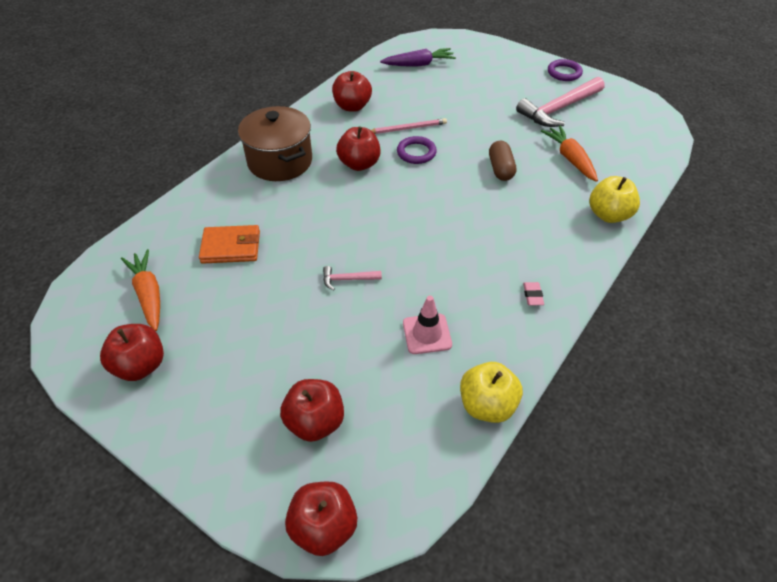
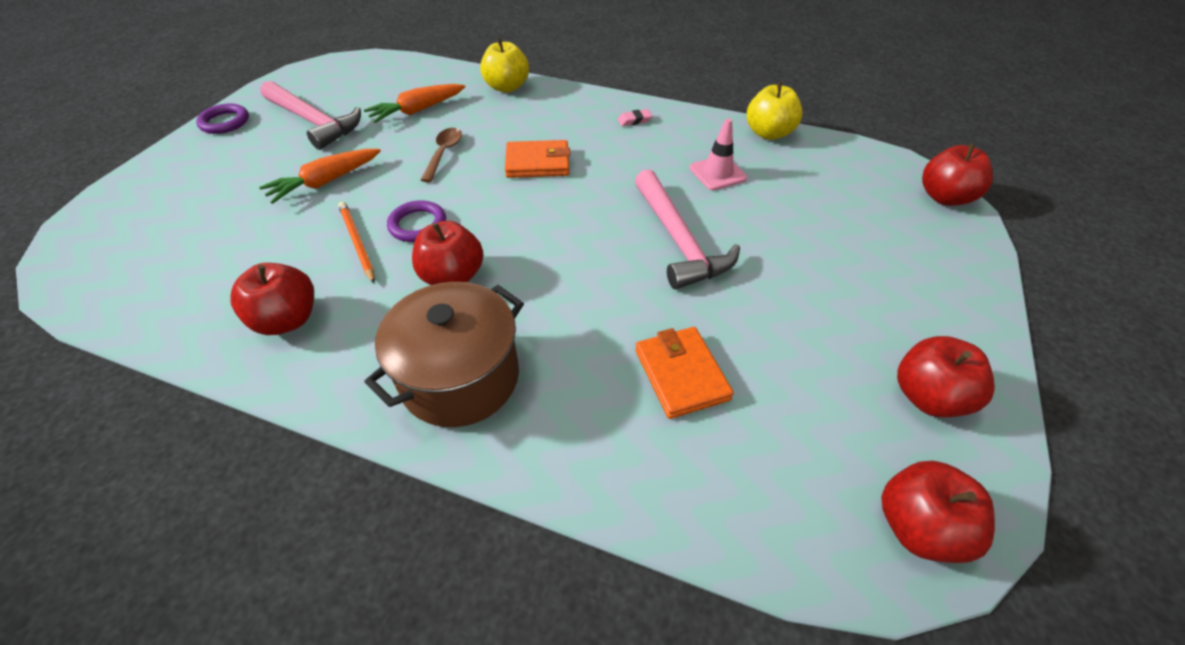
camera: 105 degrees left, 0 degrees up
orange carrot [121,249,160,331] -> orange carrot moved to [259,149,381,204]
red apple [280,379,344,442] -> red apple moved to [881,461,995,563]
pink hammer [323,266,382,291] -> pink hammer [635,169,740,289], size x2.20
pink pencil [371,118,447,134] -> orange pencil [338,202,375,283]
purple carrot [380,48,456,67] -> none
brown capsule [489,141,516,181] -> brown spoon [421,128,462,182]
none -> orange wallet [505,140,570,178]

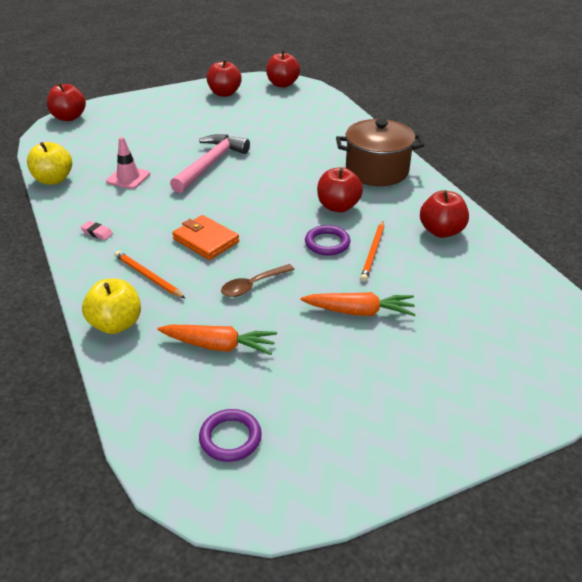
camera: 135 degrees left, 10 degrees down
purple ring [196,103,249,134] -> purple ring moved to [199,409,262,462]
pink hammer [260,81,361,150] -> none
orange wallet [635,327,734,419] -> none
none -> orange pencil [115,251,185,298]

